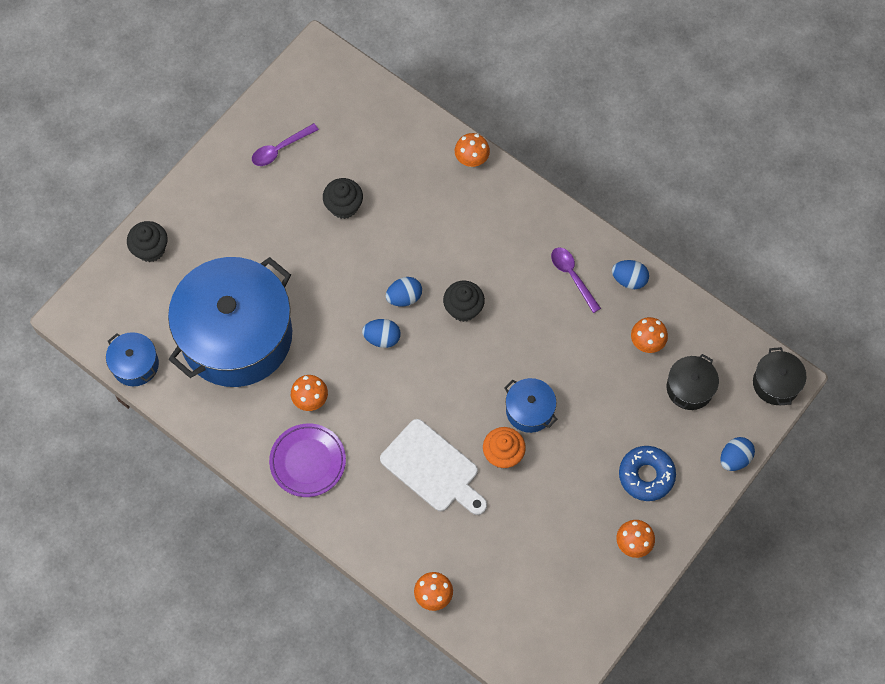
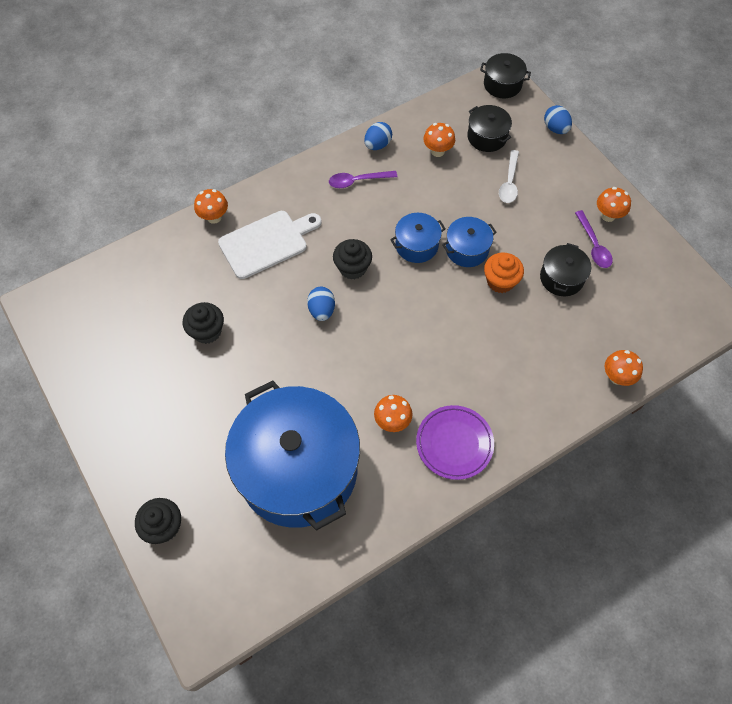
camera: 70 degrees left, 5 degrees down
blue pot [106,332,159,386] -> blue pot moved to [390,213,446,263]
purple spoon [252,123,319,166] -> purple spoon moved to [575,210,613,268]
blue egg [362,319,401,348] -> none
white cutting board [380,419,487,515] -> white cutting board moved to [218,211,322,279]
blue donut [619,446,676,501] -> none
none -> white spoon [499,150,519,203]
none -> black pot [540,243,591,296]

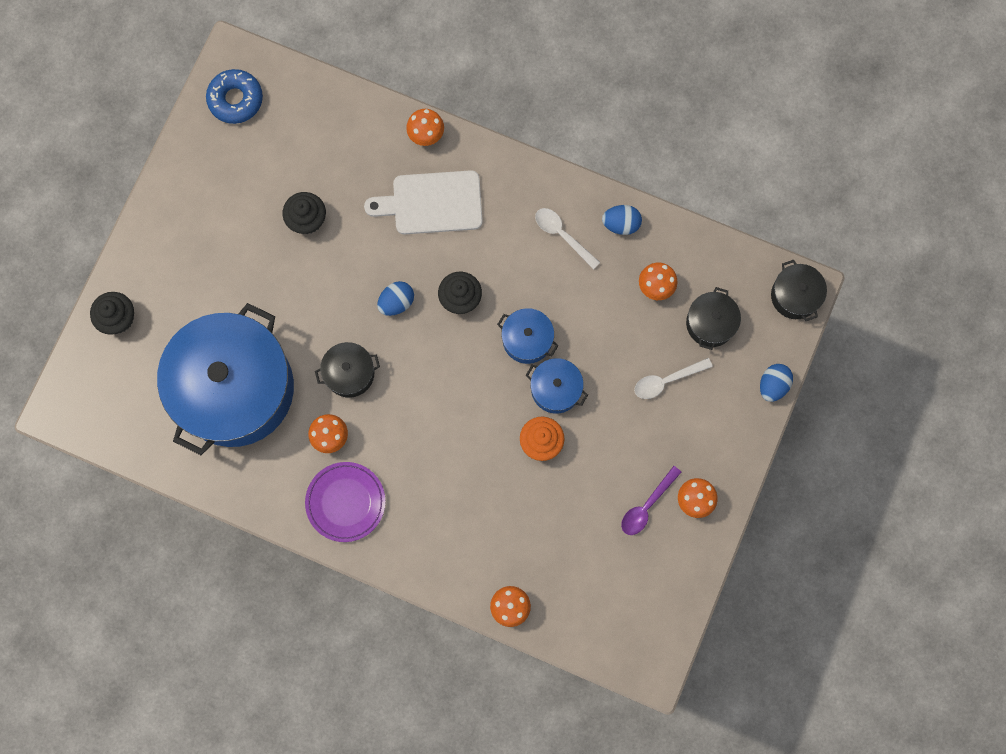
camera: 55 degrees right, 15 degrees up
white cutting board [218,211,322,279] -> white cutting board turned 150 degrees clockwise [364,170,483,234]
purple spoon [329,171,397,188] -> white spoon [535,208,600,269]
black pot [540,243,591,296] -> black pot moved to [315,342,380,398]
none -> blue donut [206,69,263,124]

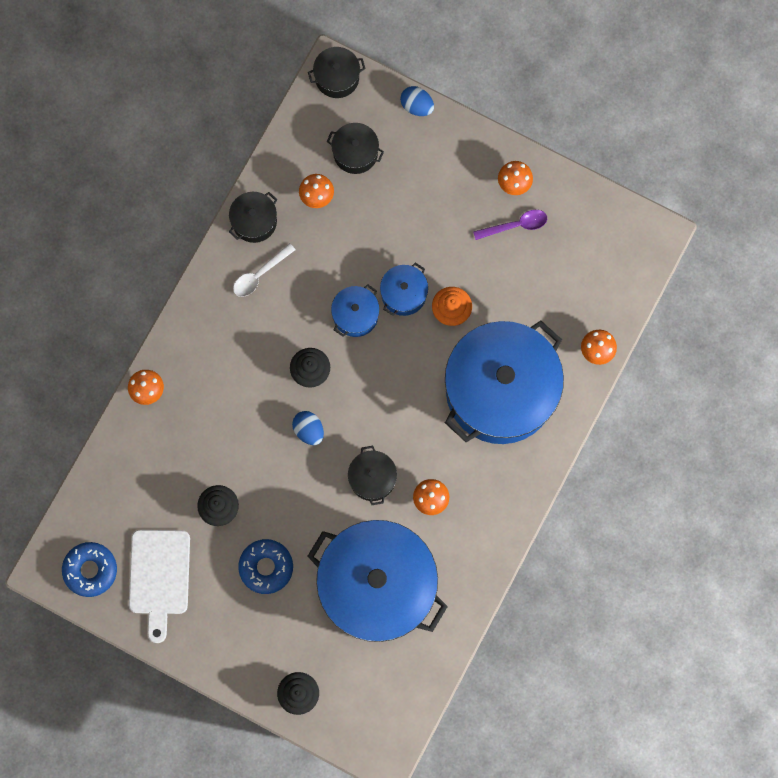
camera: 85 degrees left, 0 degrees up
purple plate [305,462,386,542] -> none
white cutting board [364,170,483,234] -> white cutting board moved to [129,530,190,643]
blue egg [602,205,642,235] -> black pot [229,192,277,243]
purple spoon [621,466,681,535] -> purple spoon turned 60 degrees counterclockwise [473,210,547,240]
white spoon [634,358,713,399] -> none
none -> blue donut [238,539,293,594]
none -> blue pot [445,321,564,444]

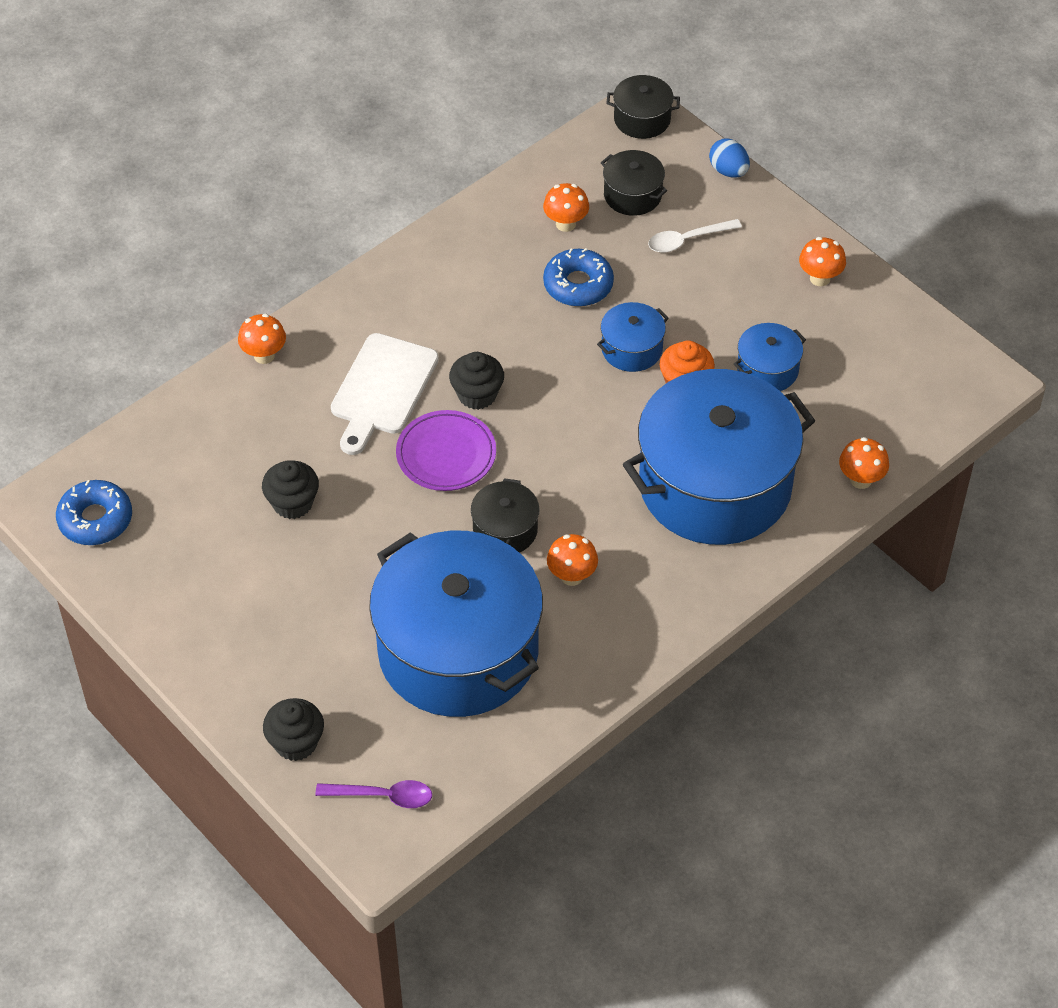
camera: 20 degrees right, 25 degrees down
white cutting board [129,530,190,643] -> white cutting board moved to [331,333,439,455]
black pot [229,192,277,243] -> none
white spoon [233,243,295,297] -> white spoon moved to [648,219,742,253]
blue donut [238,539,293,594] -> blue donut moved to [543,248,614,307]
blue egg [292,411,324,445] -> purple plate [396,410,496,491]
blue pot [331,284,380,337] -> blue pot moved to [734,323,806,391]
purple spoon [473,210,547,240] -> purple spoon moved to [315,780,432,808]

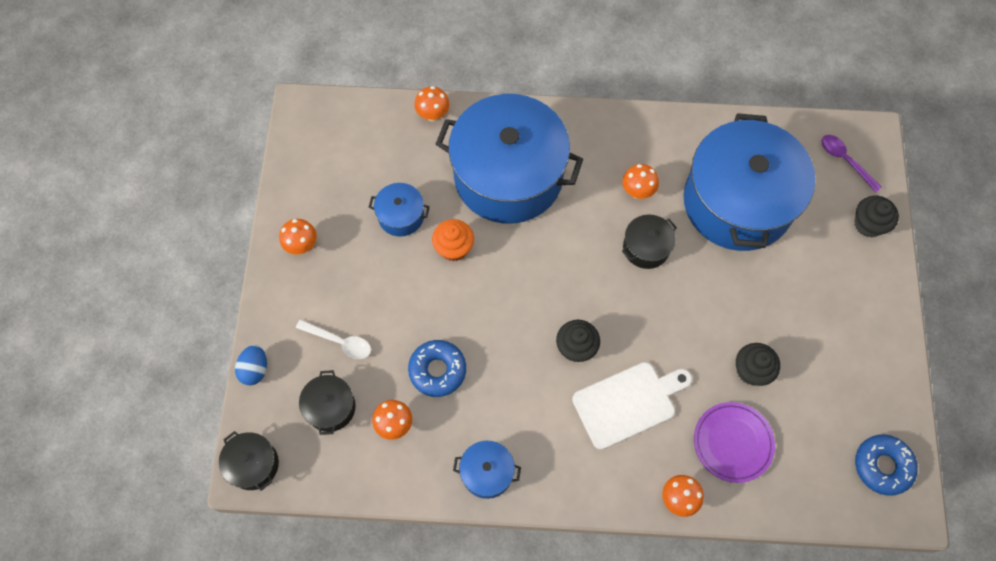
camera: 135 degrees left, 15 degrees up
purple plate [396,410,496,491] -> purple plate moved to [694,402,775,483]
blue pot [597,302,669,372] -> blue pot moved to [453,441,521,499]

